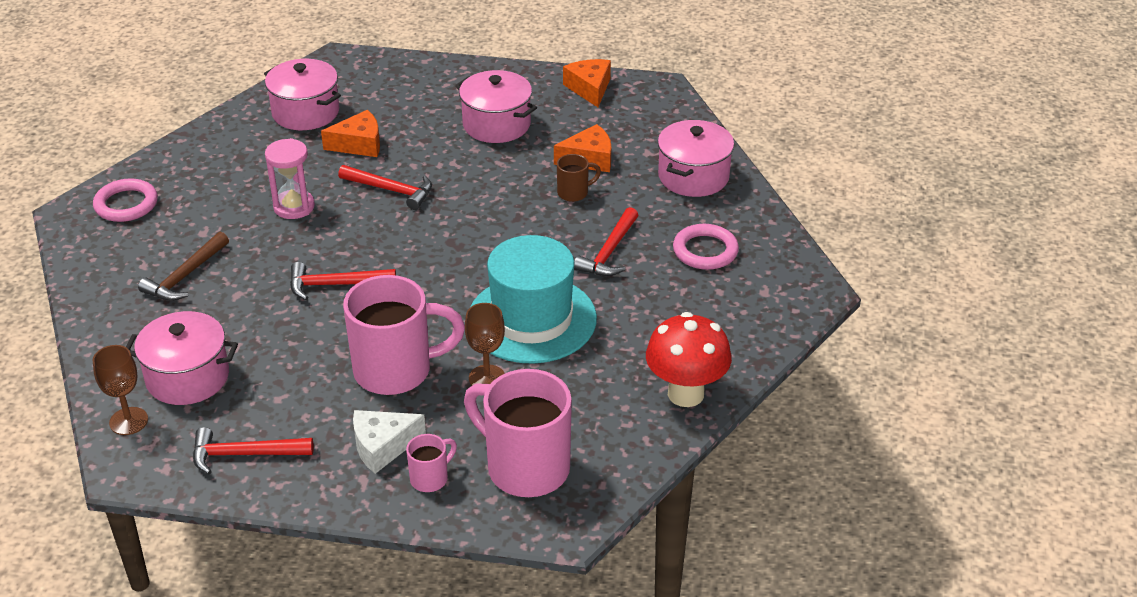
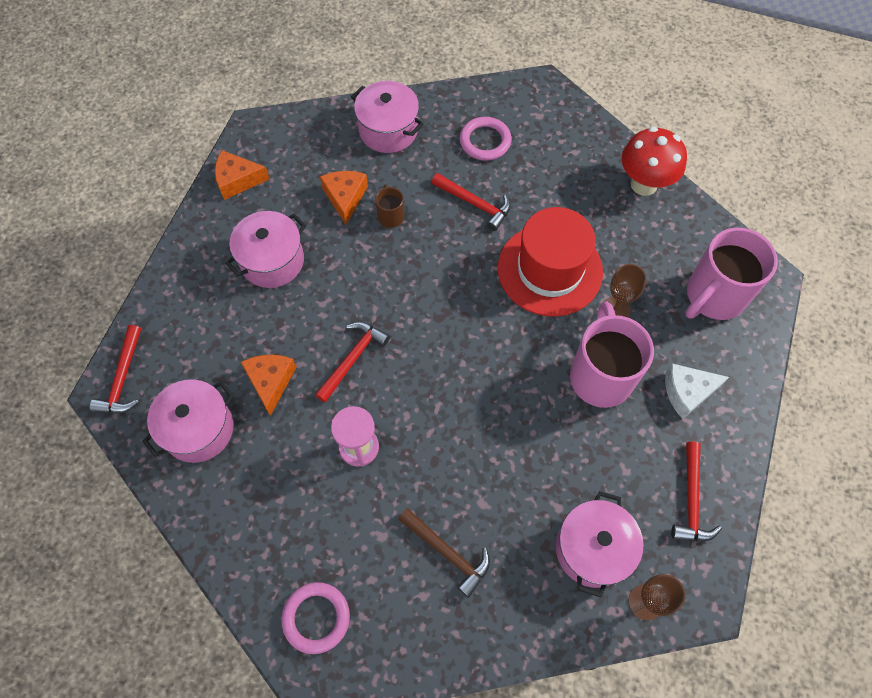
camera: 80 degrees left, 25 degrees up
red hammer [290,262,396,300] -> red hammer moved to [90,325,141,414]
white cheese [353,410,426,474] -> white cheese turned 90 degrees clockwise [665,364,729,419]
pink mug [406,434,457,492] -> none
turquoise hat [470,235,597,364] -> red hat [498,207,603,317]

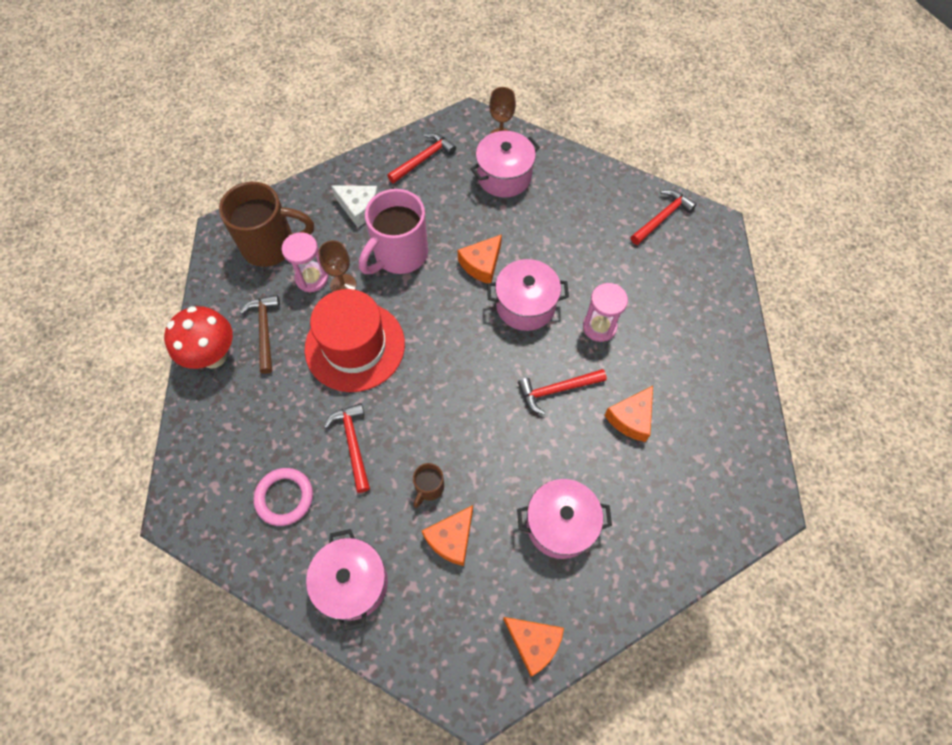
camera: 140 degrees left, 0 degrees up
red hammer [90,325,141,414] -> red hammer moved to [631,190,697,245]
pink pot [142,379,234,463] -> pink pot moved to [487,259,569,331]
pink ring [281,582,350,654] -> none
brown hammer [398,508,490,598] -> brown hammer moved to [240,295,280,374]
pink mug [685,228,778,320] -> brown mug [219,182,314,267]
none -> pink hourglass [282,232,328,292]
none -> orange cheese [458,234,502,284]

